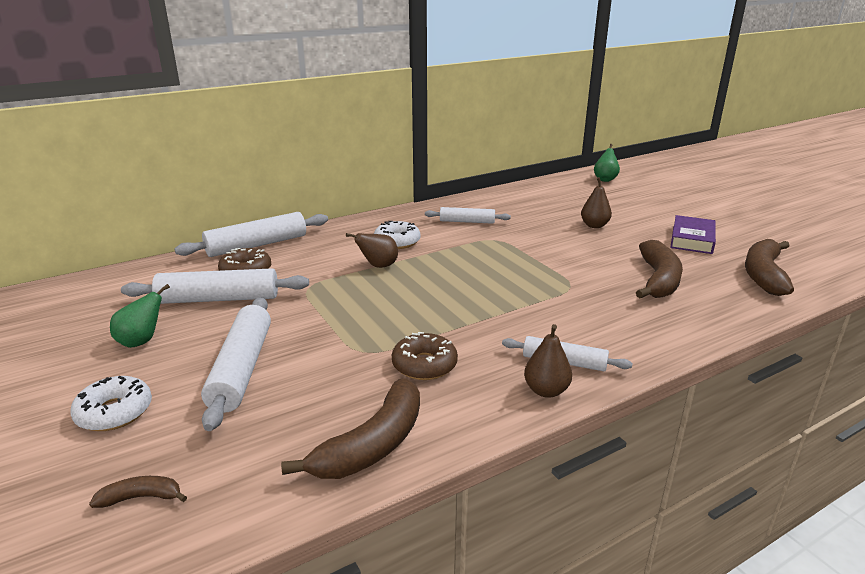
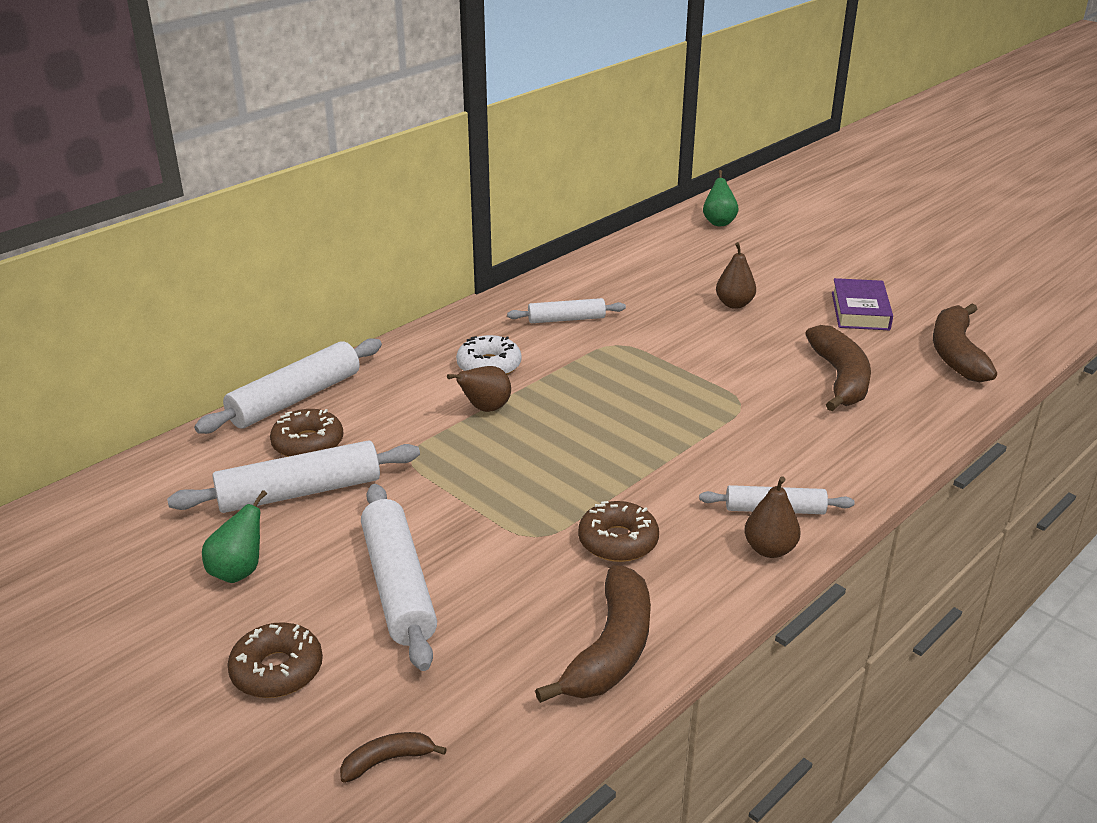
camera: 15 degrees left, 5 degrees up
white donut [70,376,152,431] -> brown donut [227,622,323,698]

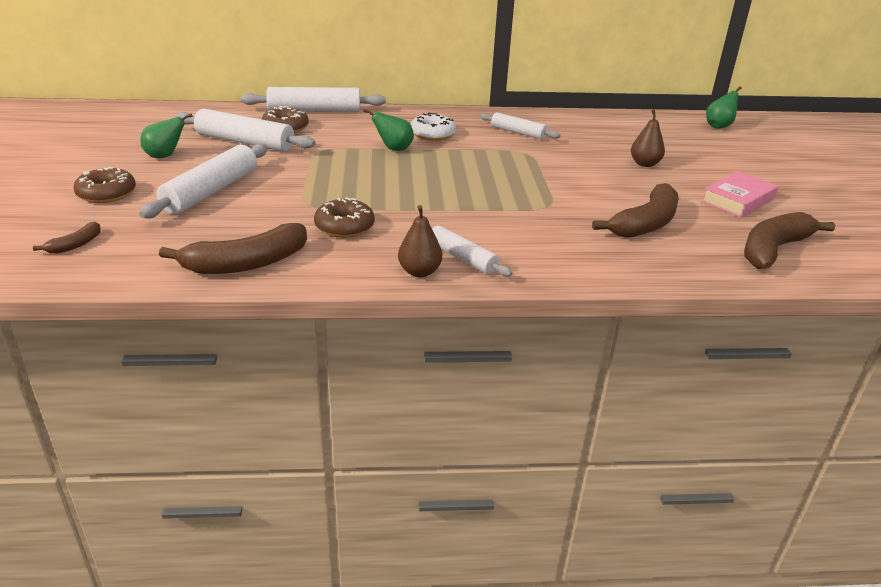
camera: 40 degrees right, 0 degrees up
brown banana [340,732,447,783] -> brown banana turned 105 degrees clockwise [33,222,101,254]
brown pear [447,366,511,412] -> green pear [363,109,414,151]
purple book [832,278,893,331] -> pink book [701,171,779,218]

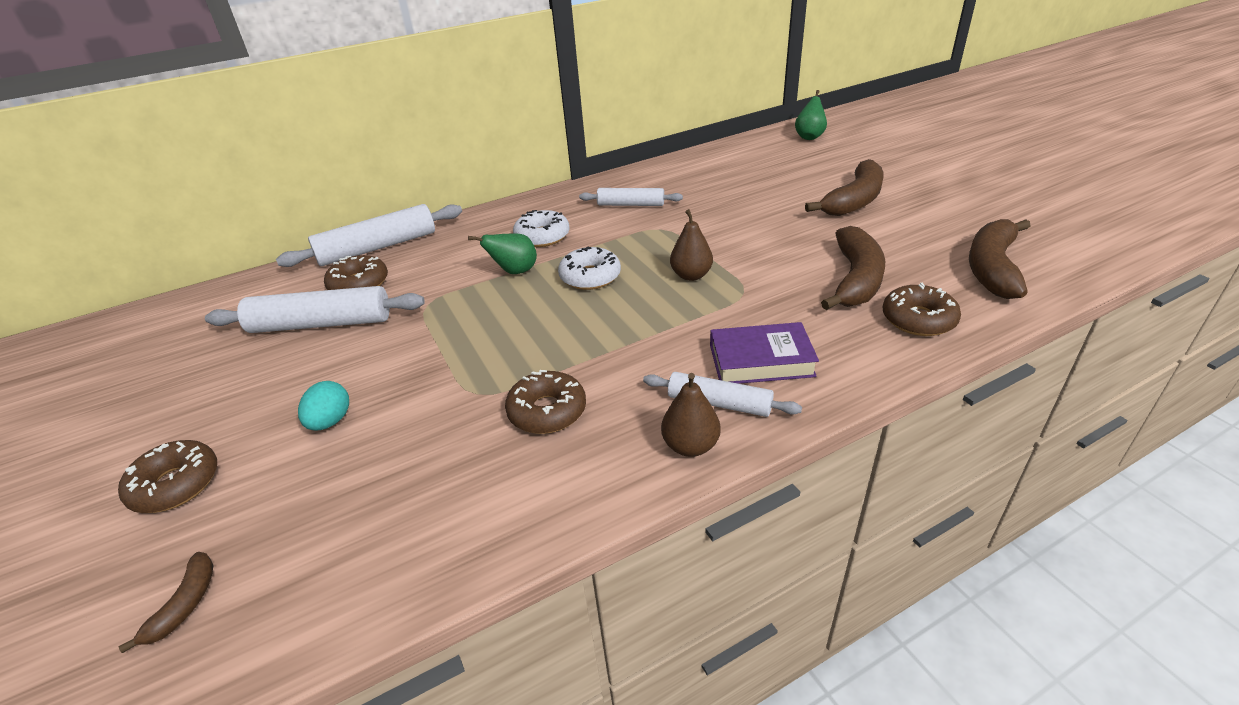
camera: 20 degrees left, 5 degrees up
white rolling pin [139,144,268,218] -> turquoise egg [298,381,349,431]
green pear [140,114,193,158] -> none
brown banana [159,223,307,274] -> brown banana moved to [805,159,884,216]
brown pear [631,109,665,167] -> brown pear moved to [670,209,713,281]
pink book [701,171,779,218] -> none
none -> white donut [558,247,621,290]
none -> purple book [710,322,819,384]
none -> brown donut [883,283,961,336]

